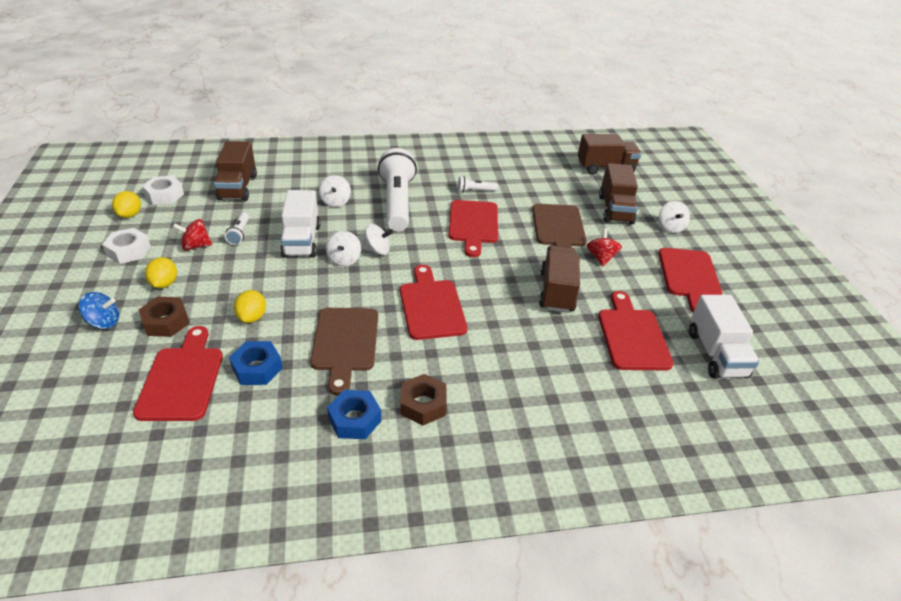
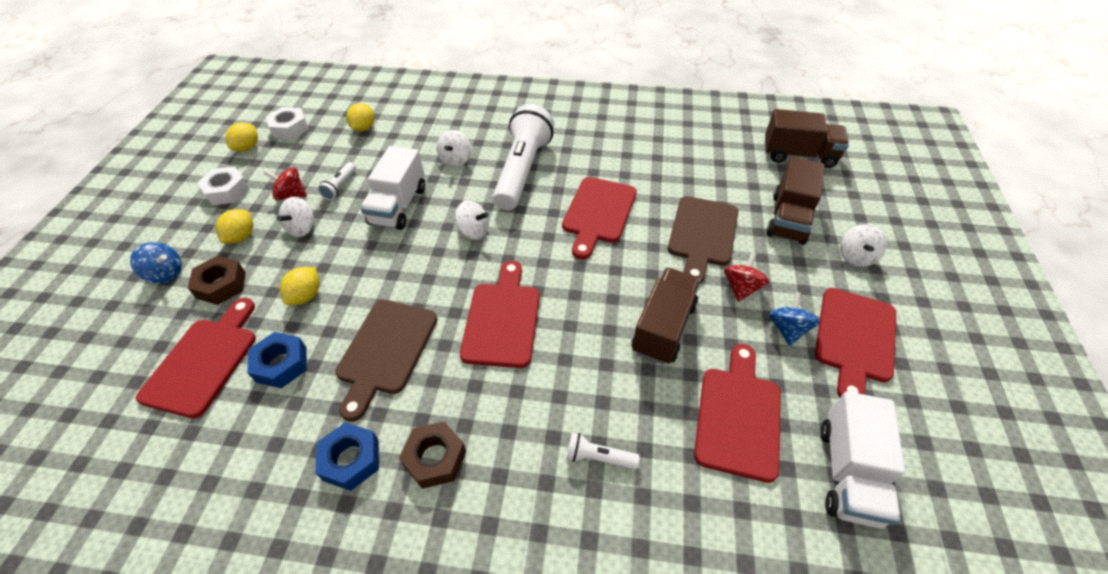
camera: 20 degrees right, 10 degrees up
brown truck [214,141,257,201] -> yellow lemon [346,103,374,131]
white spinning top [326,231,361,266] -> white spinning top moved to [277,197,314,237]
white flashlight [458,176,498,192] -> white flashlight moved to [566,432,640,469]
none -> blue spinning top [769,292,820,346]

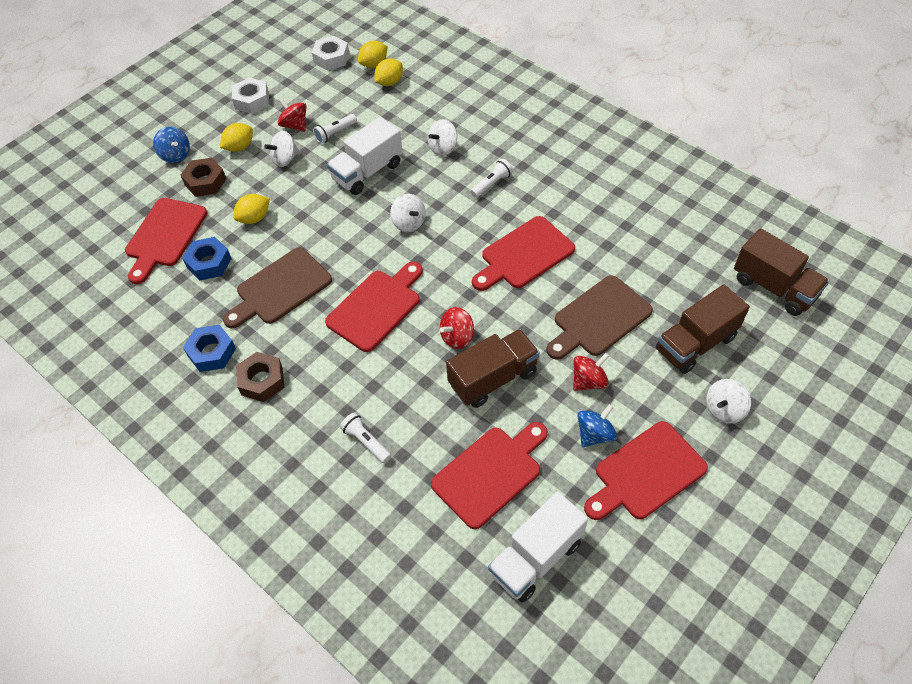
camera: 35 degrees right, 5 degrees up
red cutting board [136,298,256,418] -> red cutting board turned 150 degrees clockwise [125,198,207,284]
yellow lemon [226,122,258,152] -> yellow lemon moved to [358,41,388,68]
white flashlight [493,104,554,210] -> white flashlight [470,159,513,198], size x0.41
none -> red spinning top [440,307,474,349]

